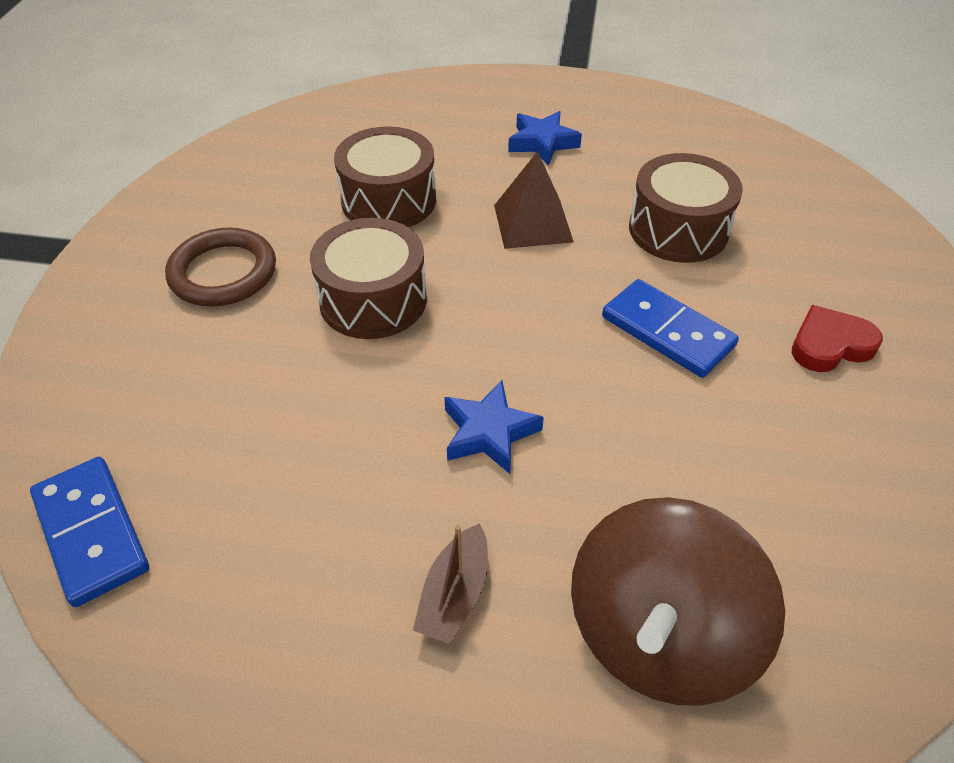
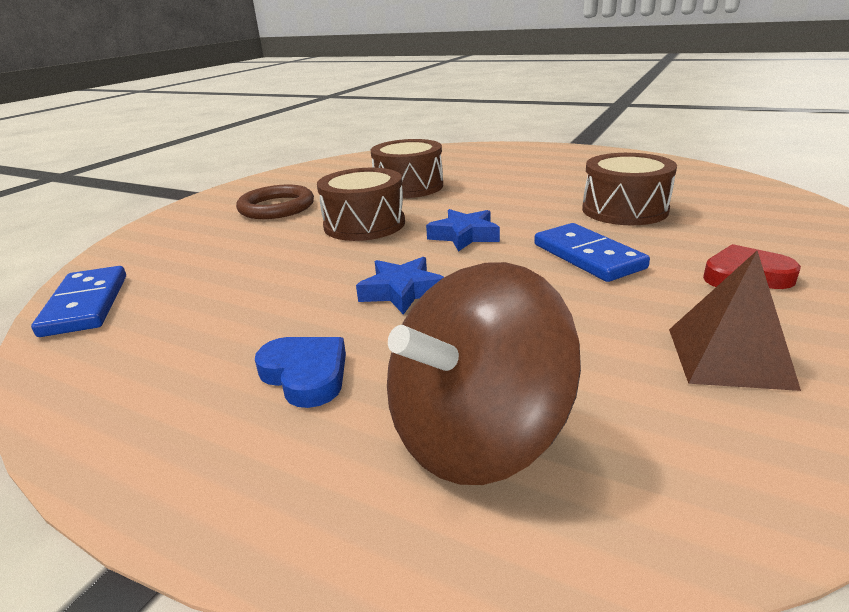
camera: 20 degrees right, 20 degrees down
brown boat [413,523,488,644] -> blue heart [255,337,346,408]
brown pyramid [494,151,574,249] -> brown pyramid moved to [669,251,801,391]
blue star [508,111,582,165] -> blue star moved to [426,209,500,252]

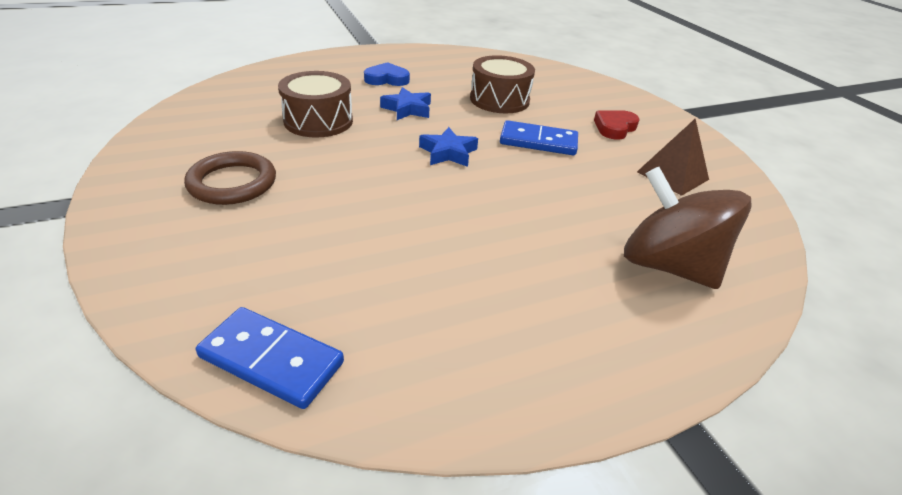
camera: 55 degrees left, 10 degrees up
blue heart [255,337,346,408] -> blue heart moved to [364,62,410,86]
brown drum [317,168,405,241] -> none
blue star [356,257,444,315] -> blue star moved to [380,87,431,120]
brown spinning top [387,262,581,485] -> brown spinning top turned 135 degrees clockwise [624,167,752,289]

